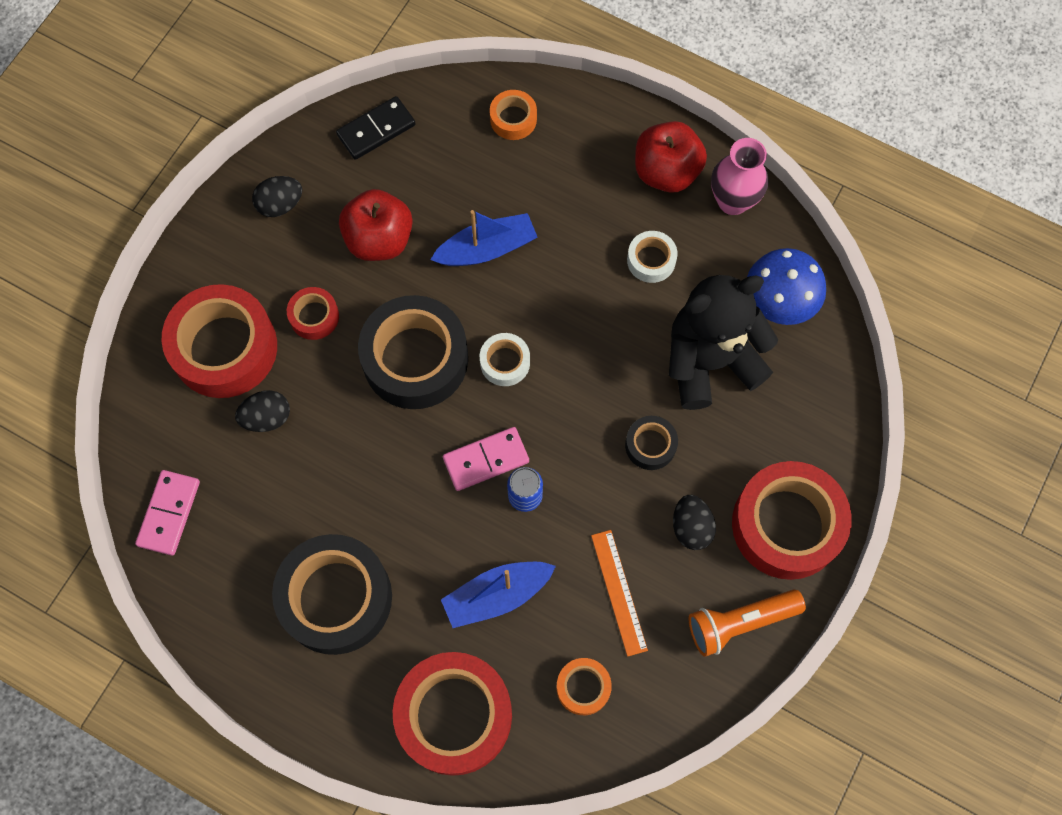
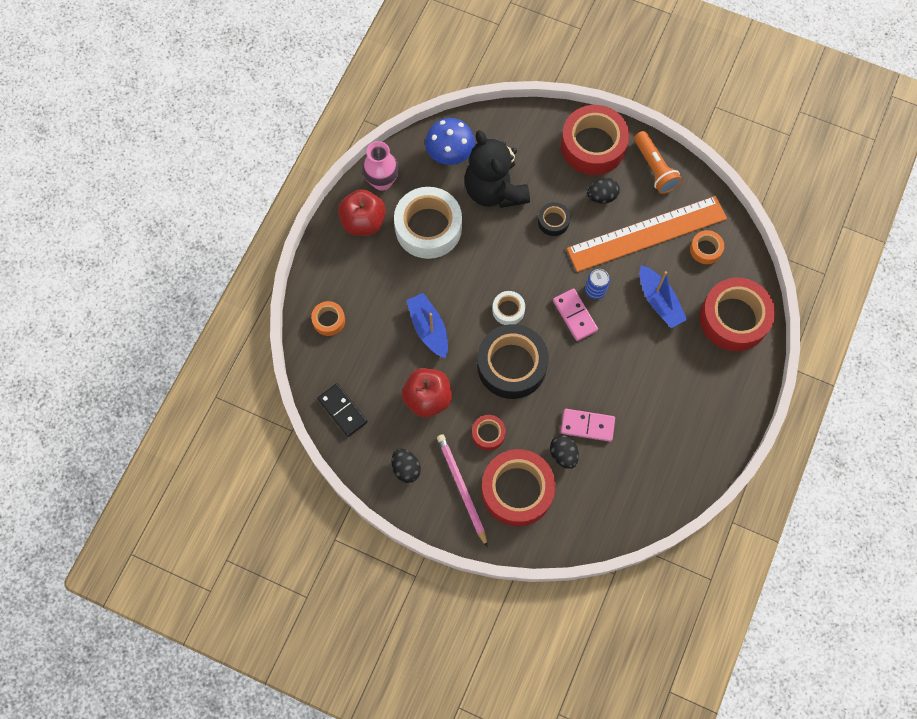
camera: 95 degrees left, 0 degrees up
pink domino [135,470,200,556] -> pink domino moved to [561,409,615,442]
black tape [272,534,392,655] -> none
orange ruler [591,530,648,657] -> orange ruler [567,196,727,272], size x2.16
white tape [627,231,678,283] -> white tape [394,187,462,259], size x2.12
none -> pink pencil [437,434,487,547]

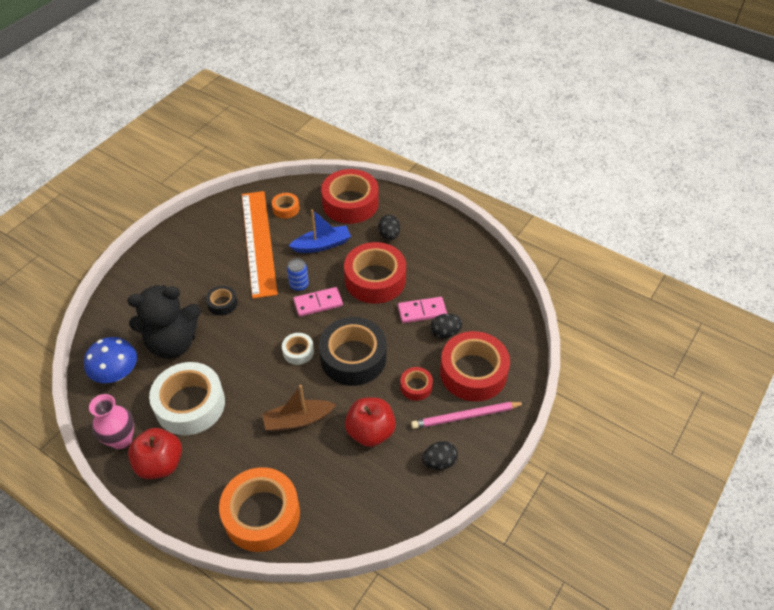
camera: 80 degrees left, 20 degrees down
orange tape [311,301,345,336] -> orange tape [219,467,300,552], size x2.12
black domino [317,383,368,437] -> none
blue boat [406,293,448,358] -> brown boat [262,385,337,432]
red tape [561,105,629,175] -> red tape moved to [344,242,406,304]
pink domino [561,409,615,442] -> pink domino turned 60 degrees clockwise [398,297,447,323]
black egg [587,178,620,204] -> black egg moved to [378,215,400,240]
orange flashlight [634,131,682,194] -> none

